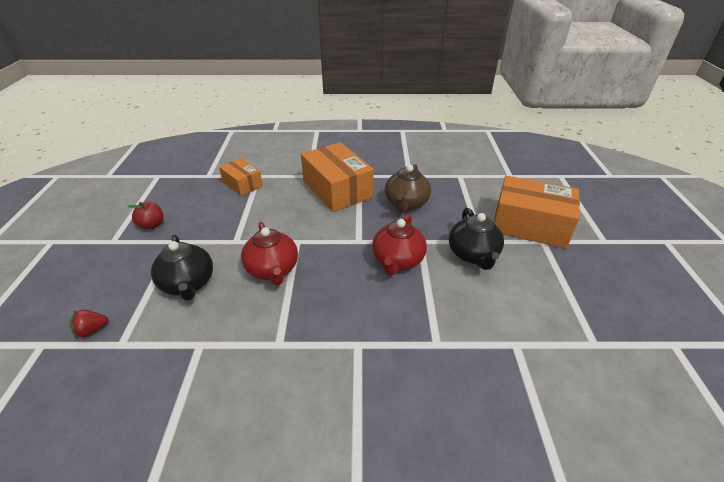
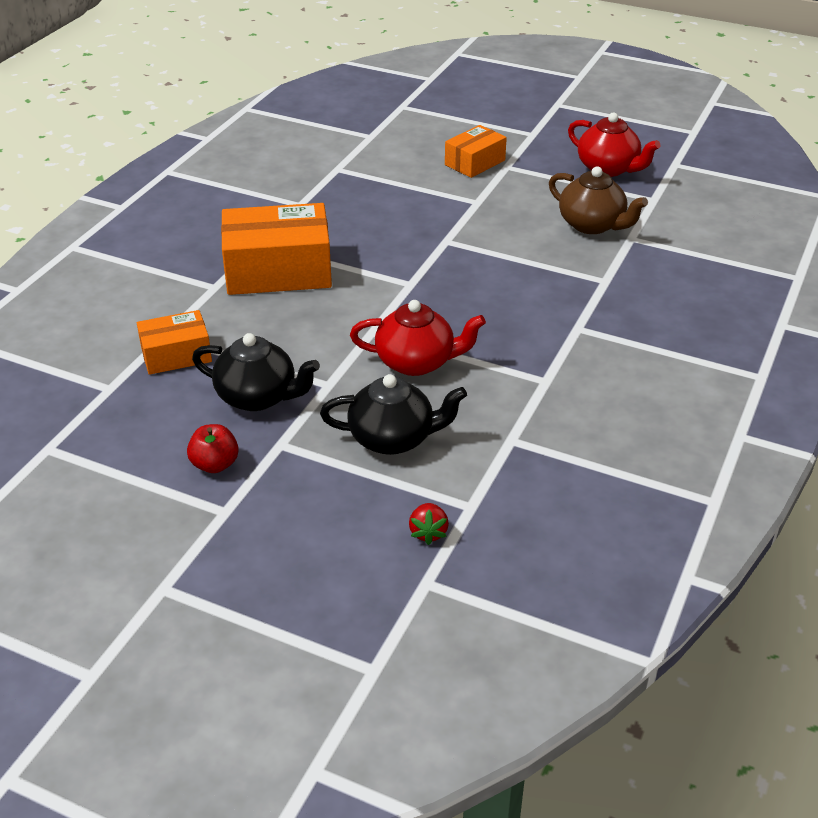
camera: 65 degrees left, 0 degrees up
red teapot [372,214,427,276] -> red teapot moved to [568,113,661,177]
brown teapot [385,164,431,212] -> brown teapot moved to [549,166,648,234]
black teapot [449,208,504,270] -> black teapot moved to [192,333,320,411]
orange box [494,176,580,248] -> orange box [445,125,507,178], size x0.57

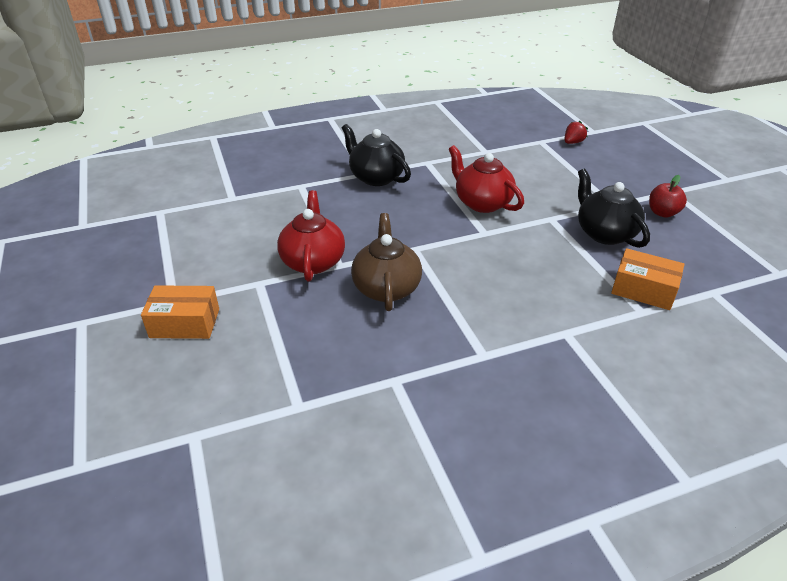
camera: 135 degrees left, 0 degrees up
orange box [221,203,332,295] -> none
black teapot [320,374,467,455] -> black teapot moved to [342,124,411,186]
brown teapot [549,166,648,234] -> brown teapot moved to [351,213,422,311]
red teapot [568,113,661,177] -> red teapot moved to [277,190,345,282]

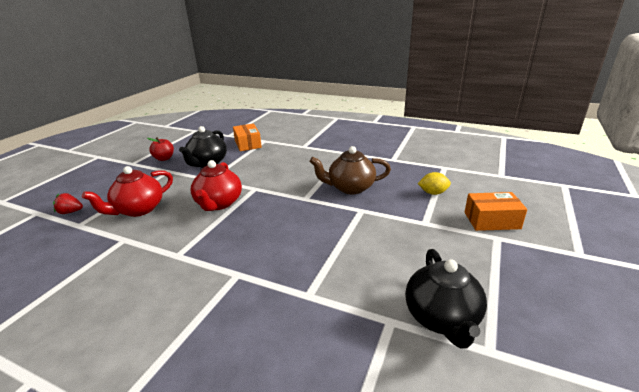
camera: 135 degrees left, 10 degrees down
orange box [141,285,219,339] -> orange box turned 45 degrees counterclockwise [465,192,527,231]
red teapot [277,190,345,282] -> red teapot moved to [82,166,173,217]
black teapot [342,124,411,186] -> black teapot moved to [405,249,487,349]
brown teapot [351,213,422,311] -> brown teapot turned 45 degrees clockwise [310,146,391,194]
none -> yellow lemon [418,172,451,195]

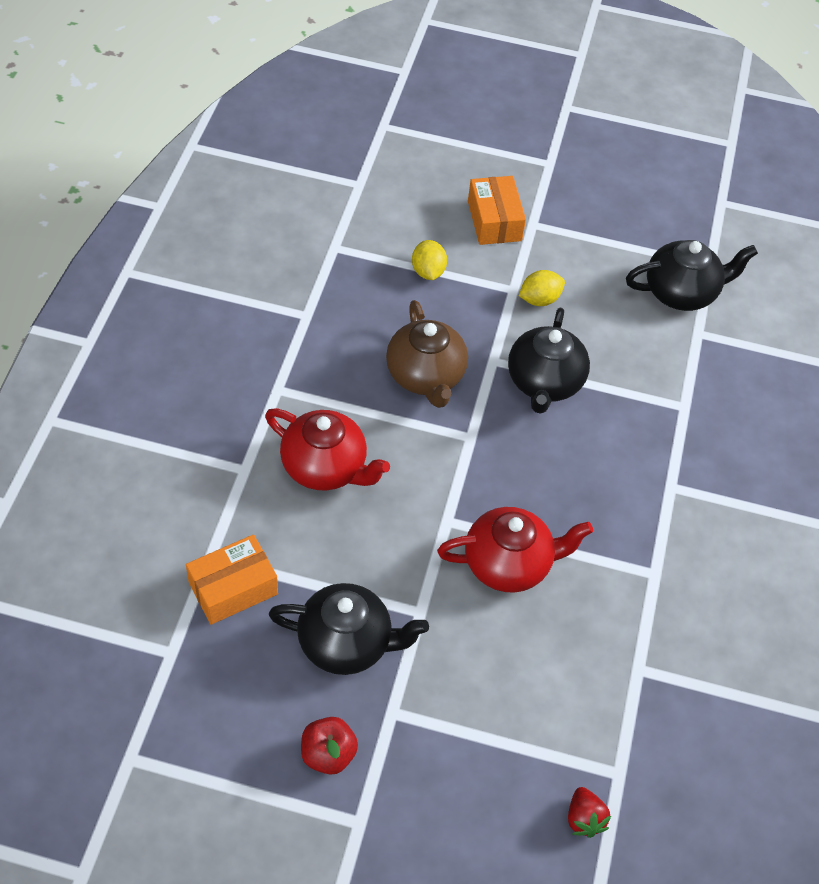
camera: 105 degrees left, 25 degrees up
red teapot [82,166,173,217] -> red teapot moved to [265,408,390,491]
none -> black teapot [508,308,590,414]
none -> yellow lemon [519,270,565,306]

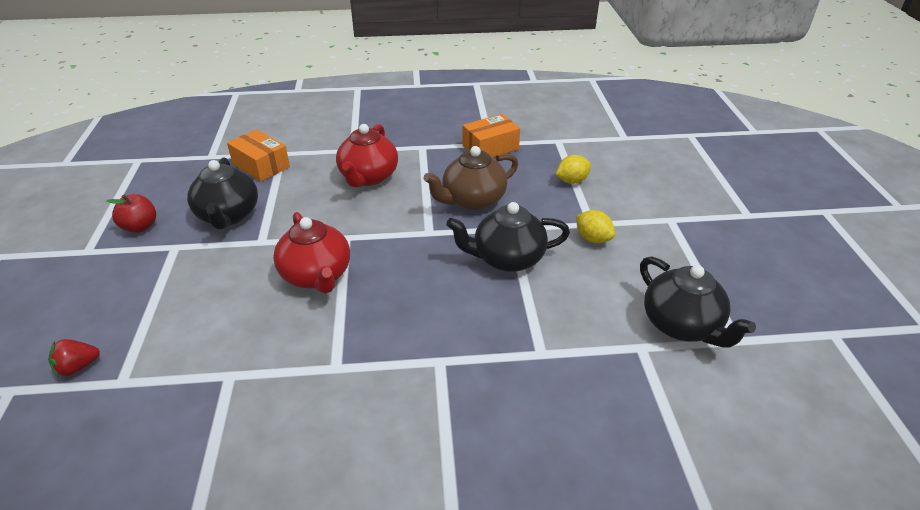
camera: 75 degrees right, 15 degrees down
orange box [468,176,526,245] -> orange box moved to [462,114,520,157]

